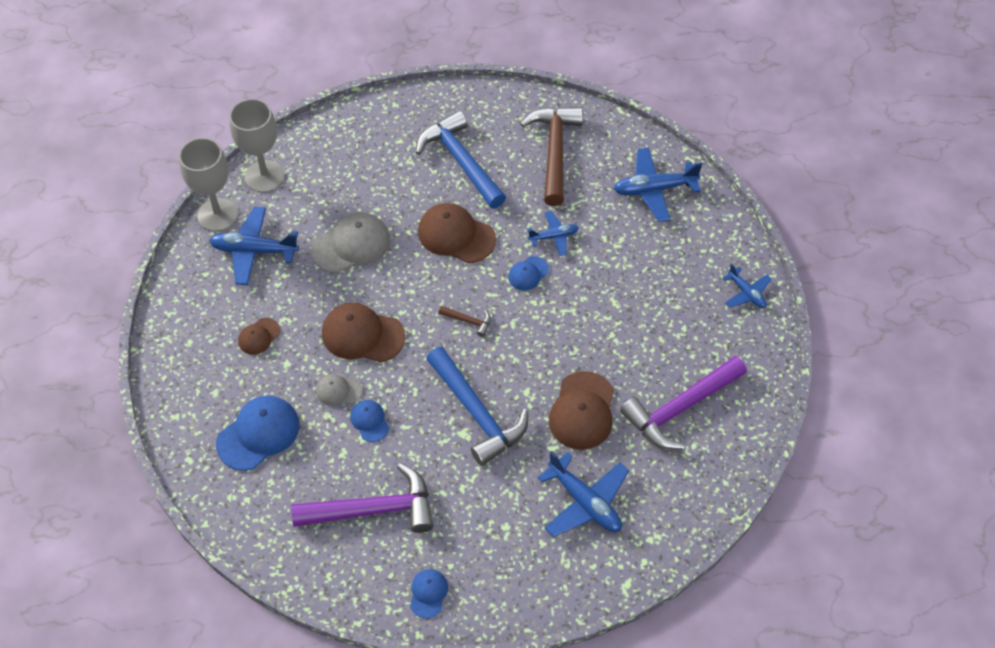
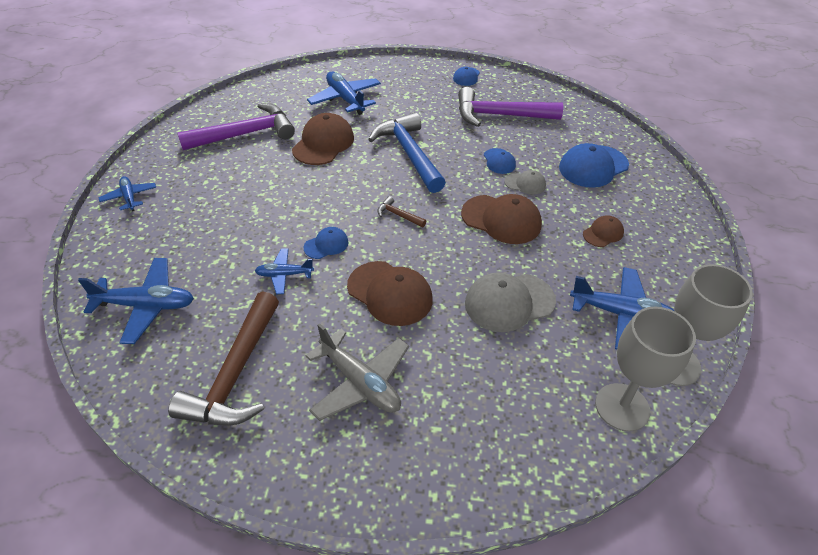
camera: 170 degrees left, 10 degrees down
blue hammer [416,111,506,209] -> grey plane [305,323,409,421]

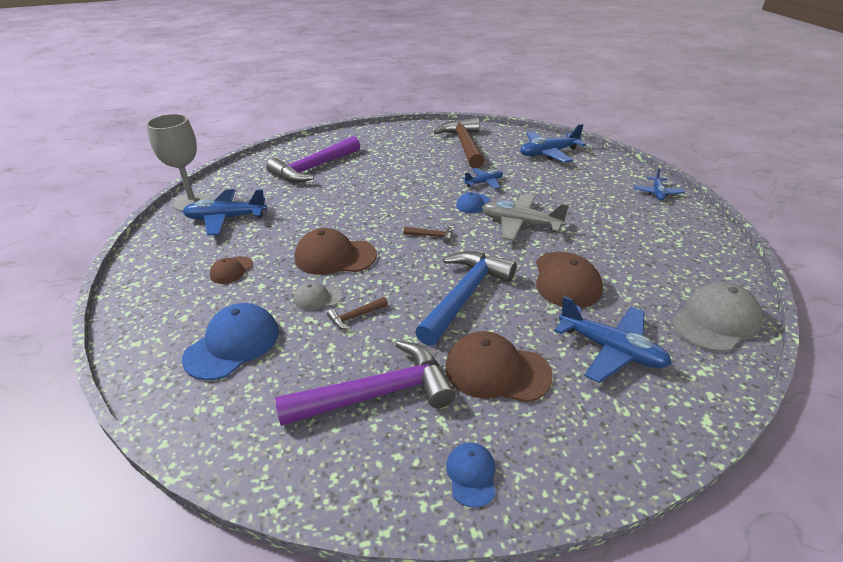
camera: 160 degrees right, 10 degrees down
blue plane [98,176,156,211] -> blue plane turned 60 degrees clockwise [634,168,685,201]
purple hammer [177,103,295,150] -> purple hammer moved to [266,136,360,182]
grey plane [305,323,409,421] -> grey plane moved to [482,194,569,241]
brown cap [347,261,433,326] -> brown cap moved to [445,331,553,403]
blue hammer [368,113,446,193] -> blue hammer turned 105 degrees counterclockwise [415,251,517,346]
grey cap [465,272,556,332] -> grey cap moved to [672,282,763,352]
blue cap [484,148,516,174] -> brown hammer [327,297,388,330]
grey goblet [595,307,696,432] -> none

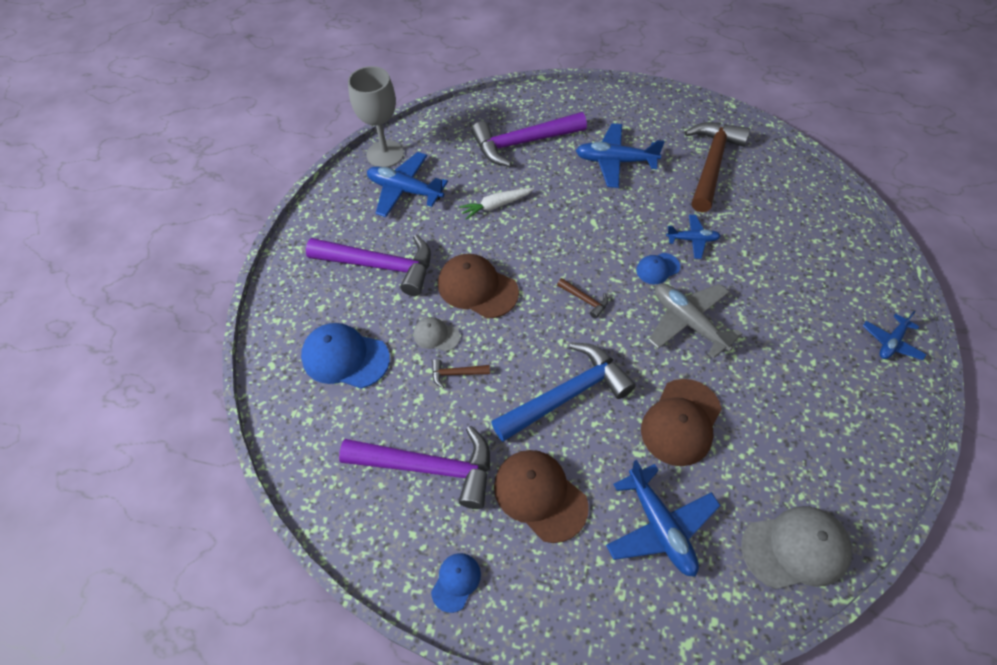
camera: 30 degrees right, 20 degrees up
blue cap [182,303,279,380] -> blue cap turned 135 degrees counterclockwise [301,323,390,389]
brown cap [210,256,253,284] -> purple hammer [306,234,431,296]
blue plane [520,124,586,163] -> blue plane moved to [576,123,665,188]
none -> white carrot [459,188,534,220]

